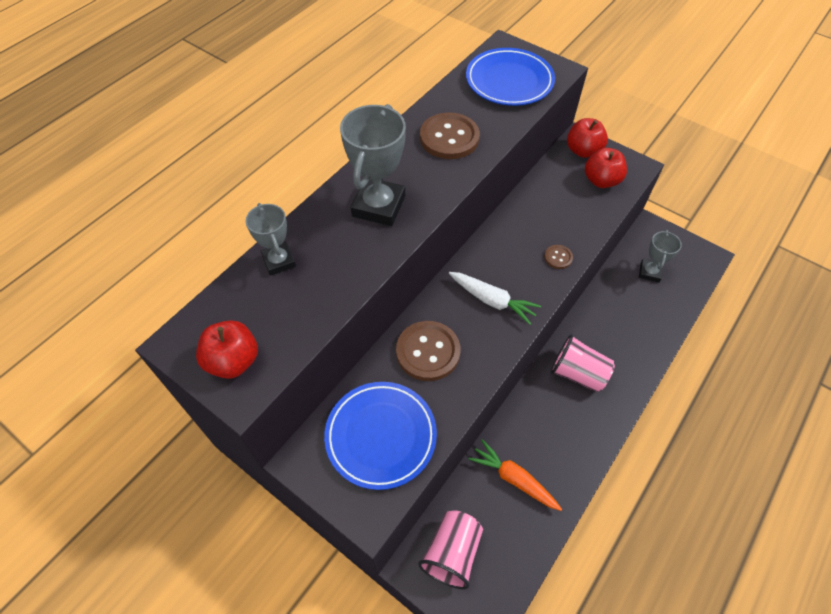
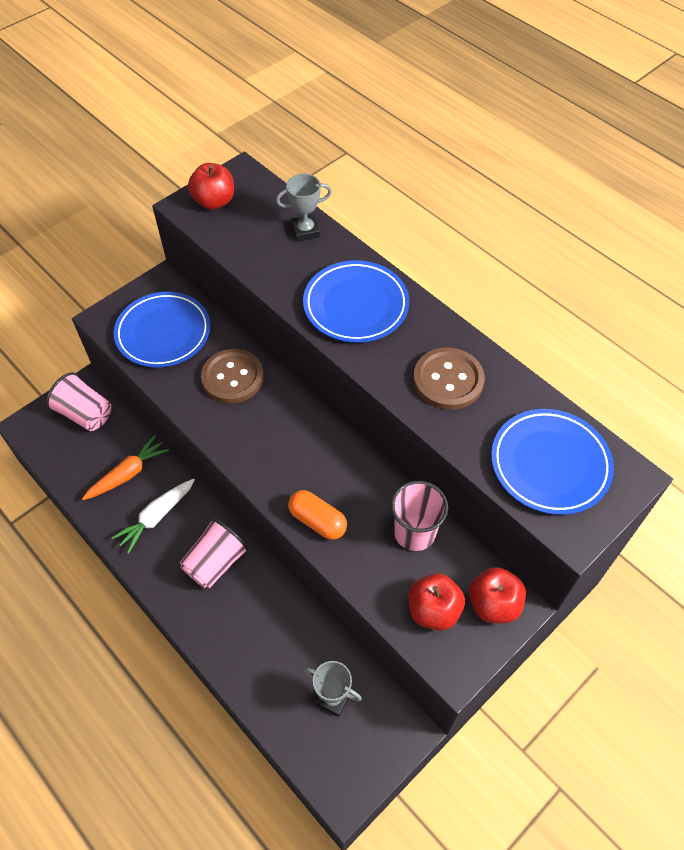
camera: 100 degrees right, 0 degrees up
grey trophy [340,104,406,226] -> blue plate [303,260,409,343]
white carrot [449,272,541,325] -> white carrot moved to [111,479,195,554]
brown button [544,245,573,269] -> orange capsule [288,490,347,540]
none -> pink cup [391,481,448,551]

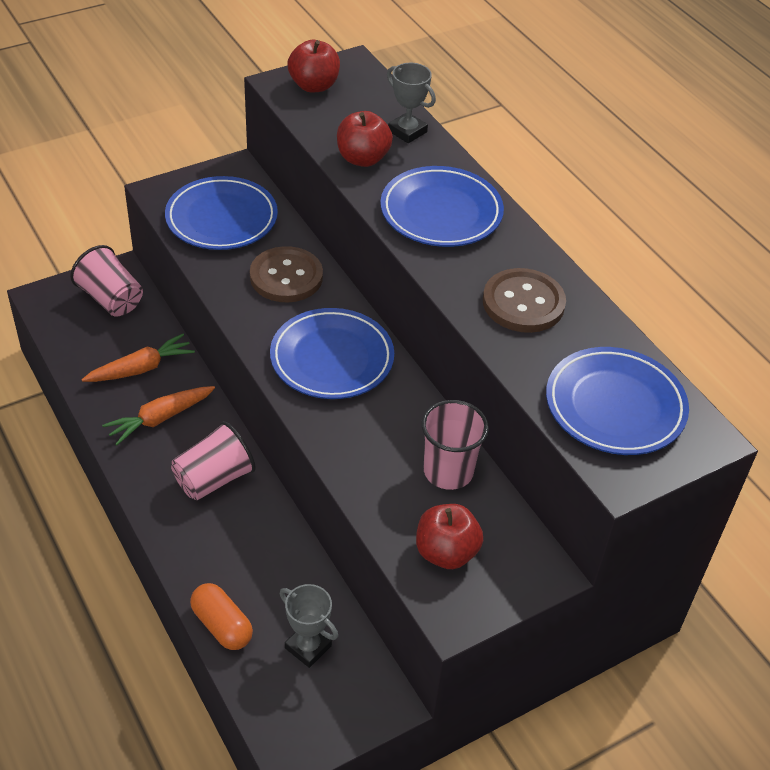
camera: 10 degrees right, 10 degrees down
white carrot [111,479,195,554] -> orange carrot [102,386,215,445]
grey trophy [276,174,332,241] -> grey trophy turned 45 degrees clockwise [387,63,436,143]
orange capsule [288,490,347,540] -> orange capsule moved to [190,583,253,650]
red apple [469,567,526,623] -> red apple moved to [337,111,393,167]
none -> blue plate [270,308,394,399]

